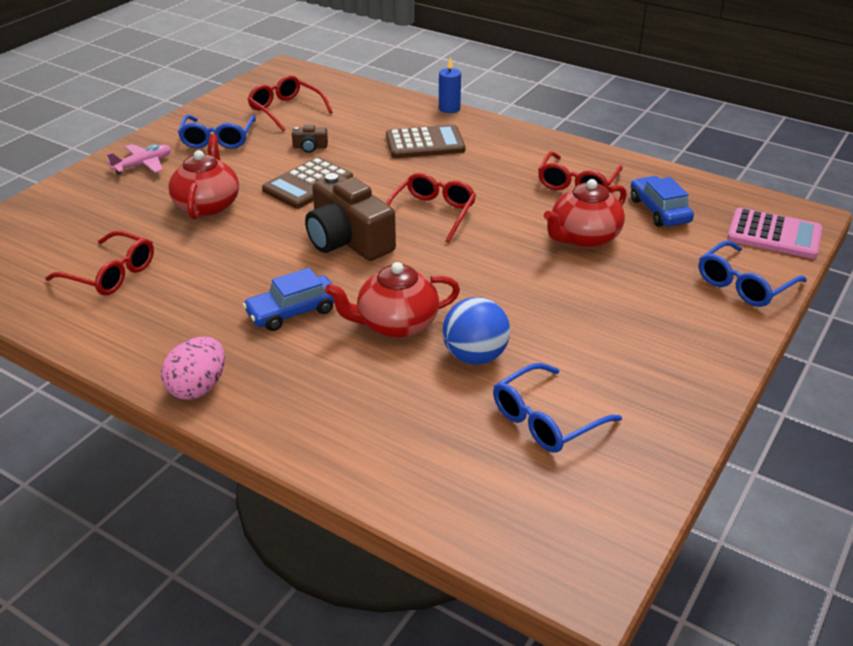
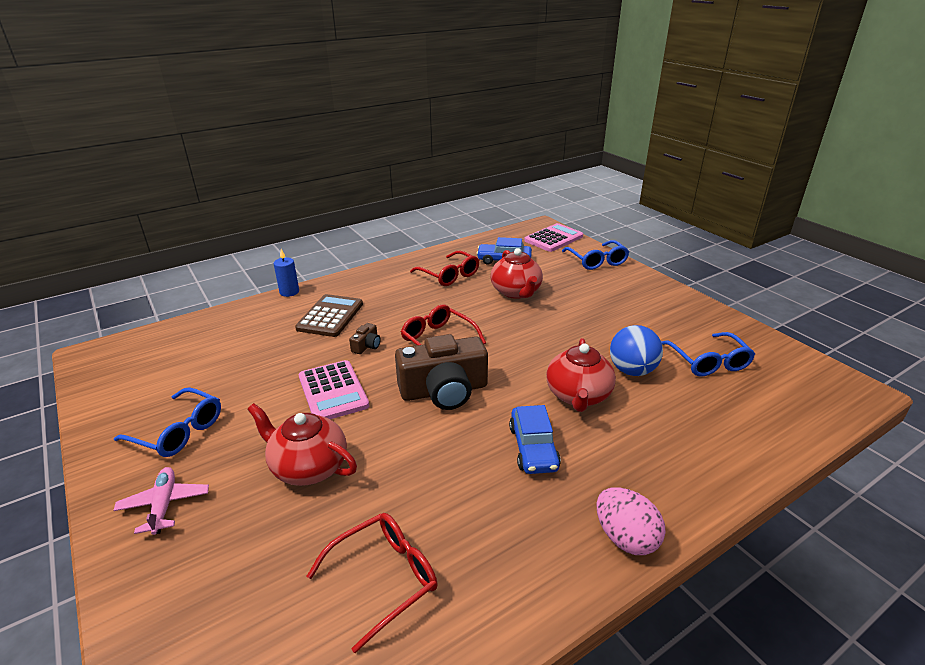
camera: 65 degrees left, 5 degrees down
red glasses [247,75,332,132] -> none
brown calculator [262,157,353,209] -> pink calculator [299,360,369,419]
brown camera [292,125,328,153] -> brown camera moved to [349,323,381,354]

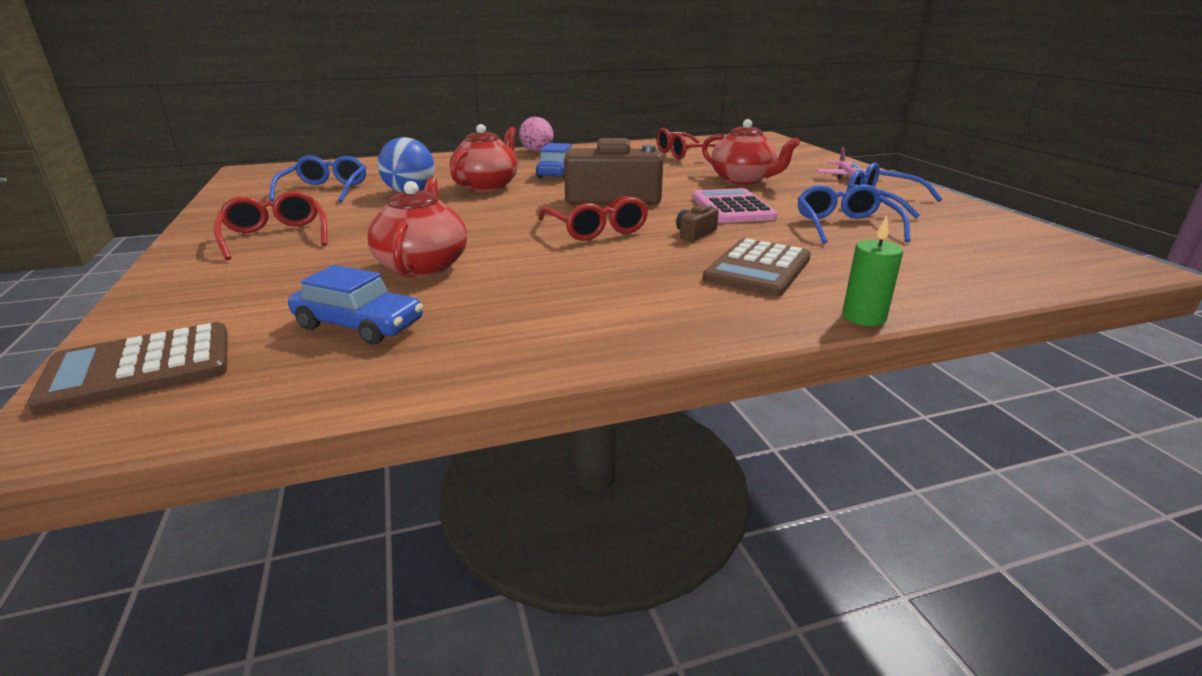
camera: 165 degrees left, 5 degrees down
blue candle [274,249,299,297] -> green candle [842,215,903,326]
red glasses [410,251,479,286] -> red glasses moved to [214,191,327,260]
pink calculator [524,223,583,252] -> brown calculator [27,322,228,415]
blue glasses [562,240,629,270] -> blue glasses moved to [797,184,911,244]

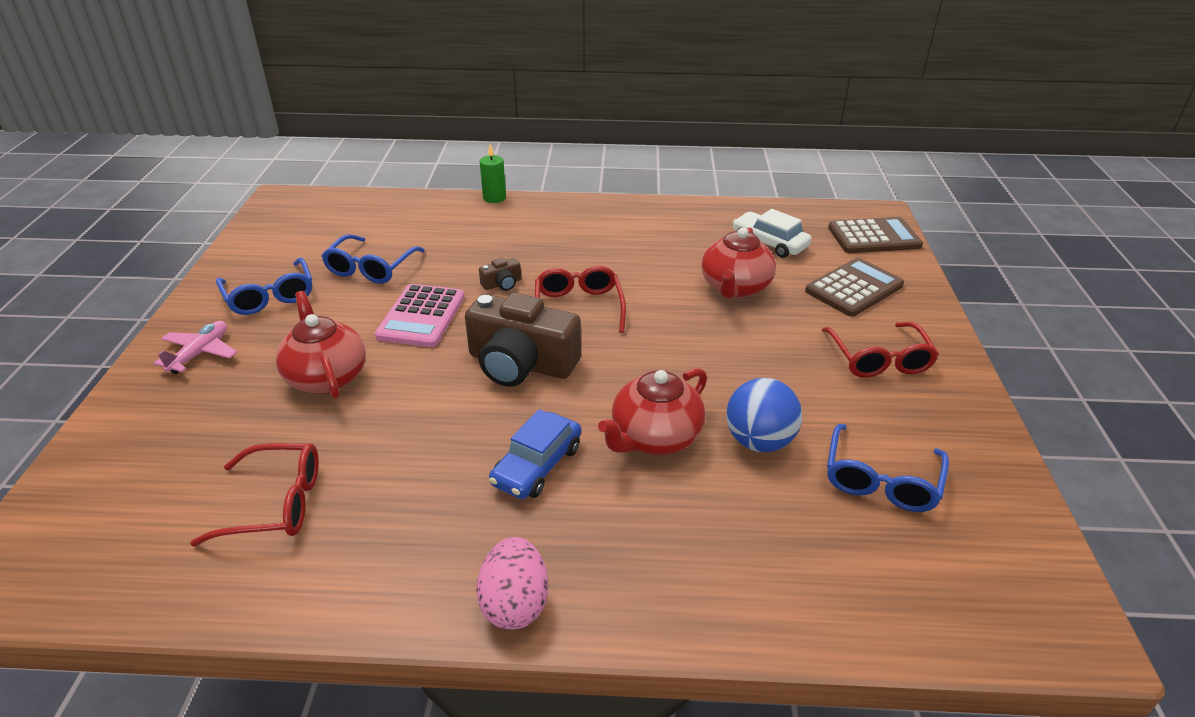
camera: 160 degrees left, 10 degrees up
blue car [288,265,423,344] -> white car [733,209,811,258]
brown calculator [703,238,811,297] -> brown calculator moved to [805,258,904,317]

